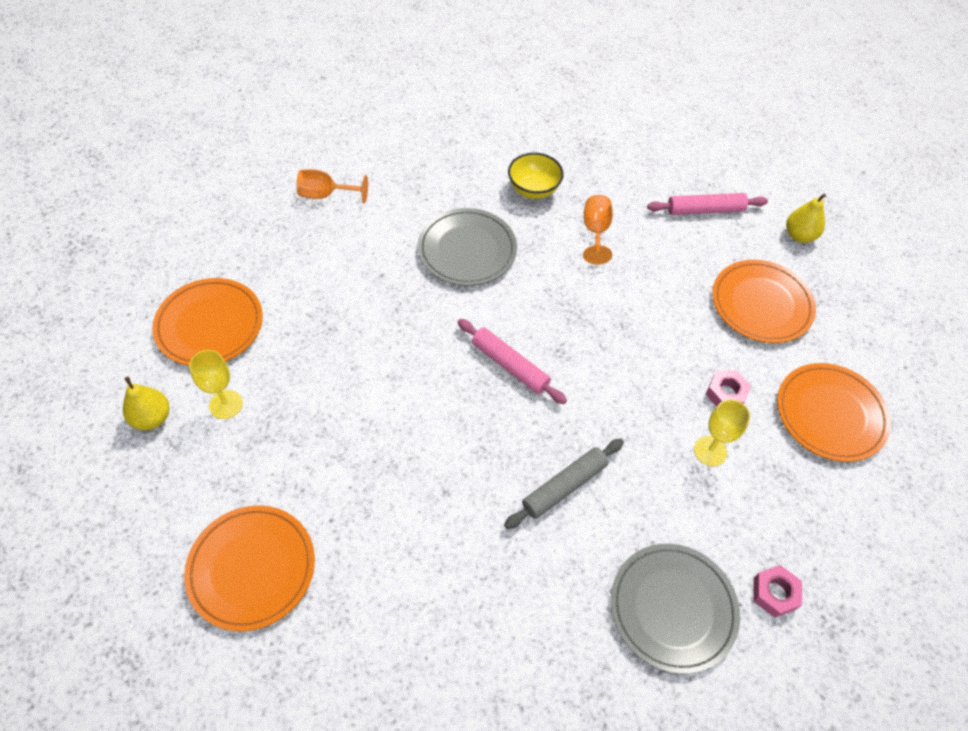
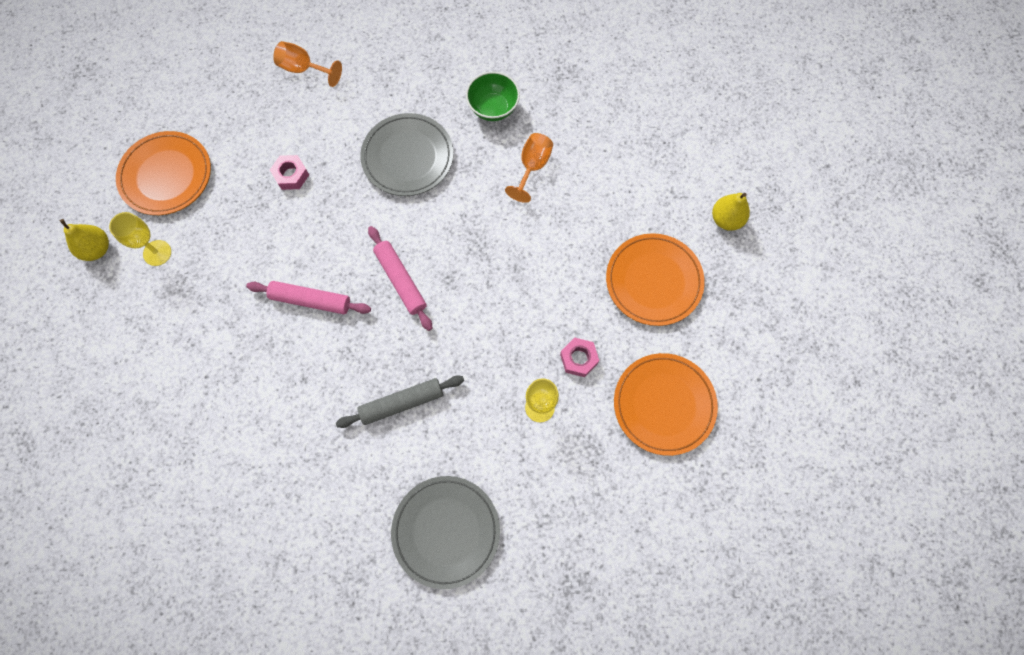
camera: 20 degrees right, 15 degrees up
orange plate [184,505,315,631] -> none
yellow bowl [508,153,564,199] -> green bowl [466,71,520,121]
pink rolling pin [647,193,768,215] -> pink rolling pin moved to [246,281,371,314]
pink nut [753,565,802,618] -> pink nut moved to [270,155,309,190]

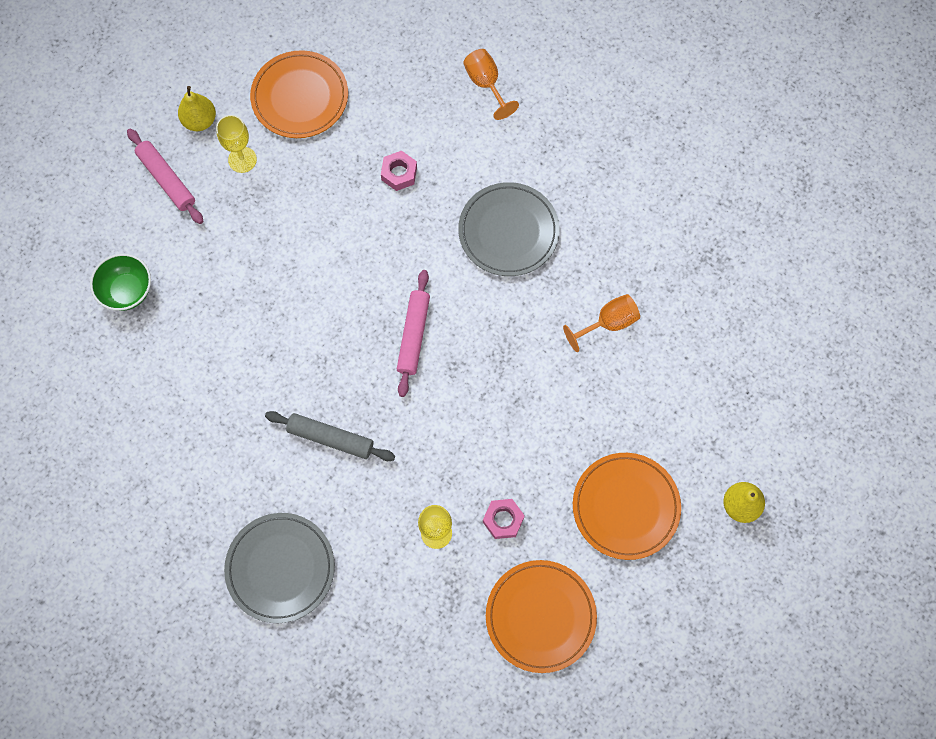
camera: 40 degrees right, 0 degrees up
pink rolling pin [246,281,371,314] -> pink rolling pin moved to [127,129,203,224]
green bowl [466,71,520,121] -> green bowl moved to [90,254,151,311]

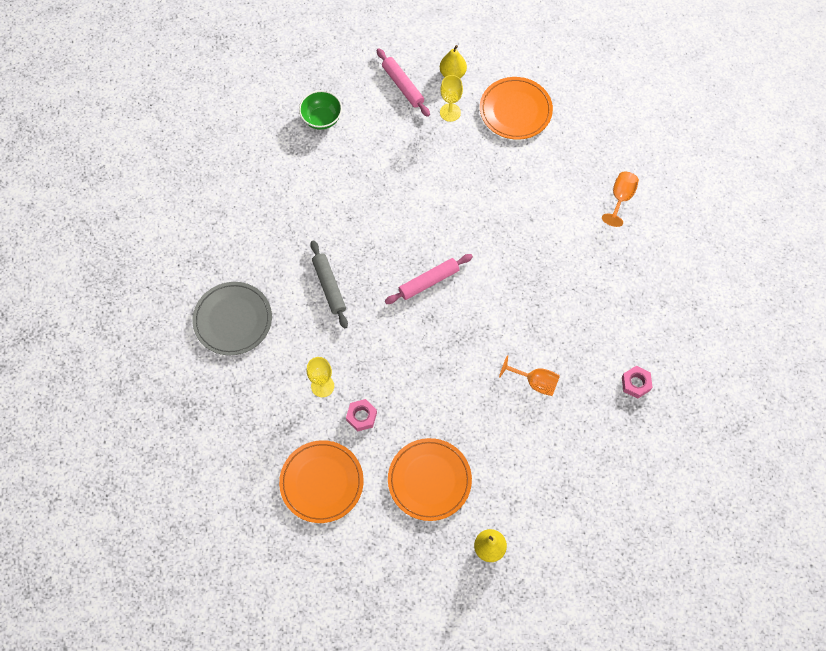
camera: 50 degrees right, 5 degrees down
pink rolling pin [127,129,203,224] -> pink rolling pin turned 45 degrees counterclockwise [377,48,430,117]
pink nut [381,151,417,191] -> pink nut moved to [622,366,652,399]
grey plate [458,182,560,276] -> none

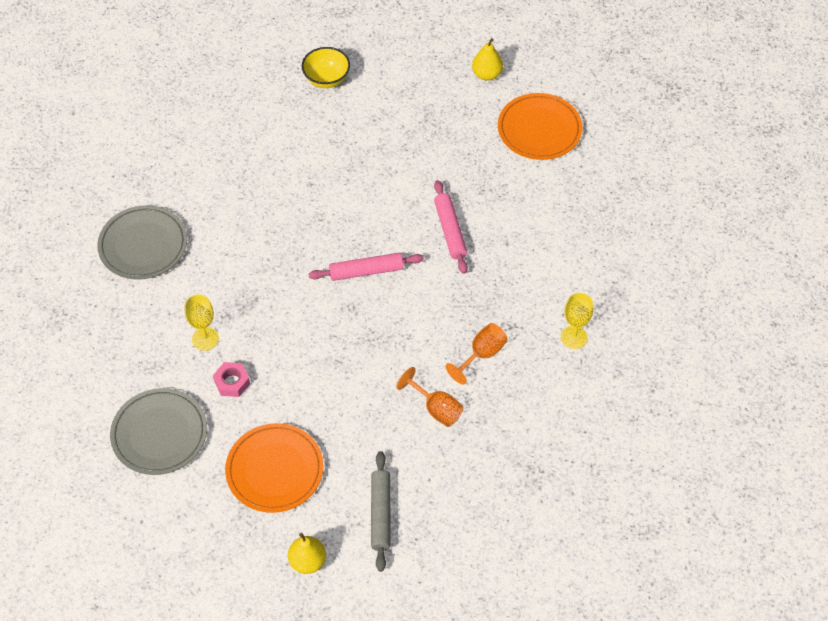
camera: 20 degrees right, 10 degrees down
orange plate [279,440,364,523] -> grey plate [110,388,207,475]
green bowl [299,90,342,130] -> yellow bowl [302,47,350,88]
grey rolling pin [310,240,348,329] -> grey rolling pin moved to [371,451,391,572]
pink rolling pin [377,48,430,117] -> pink rolling pin moved to [434,180,468,274]
yellow goblet [440,75,463,122] -> yellow goblet moved to [561,293,593,349]
orange goblet [602,172,639,227] -> orange goblet moved to [445,323,508,385]
pink nut [622,366,652,399] -> none

